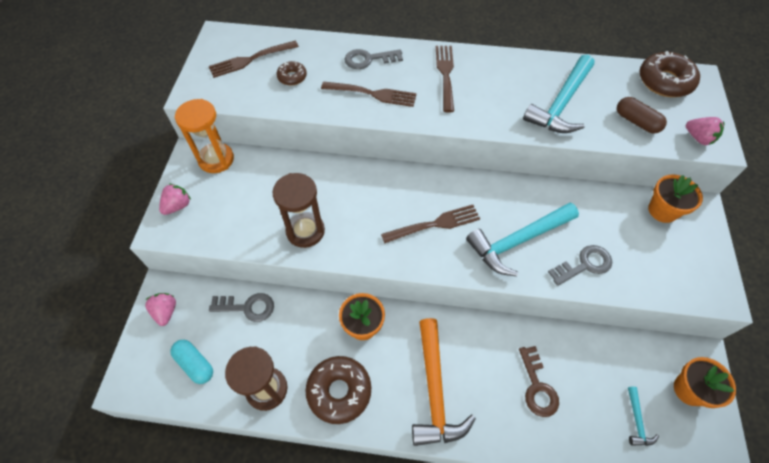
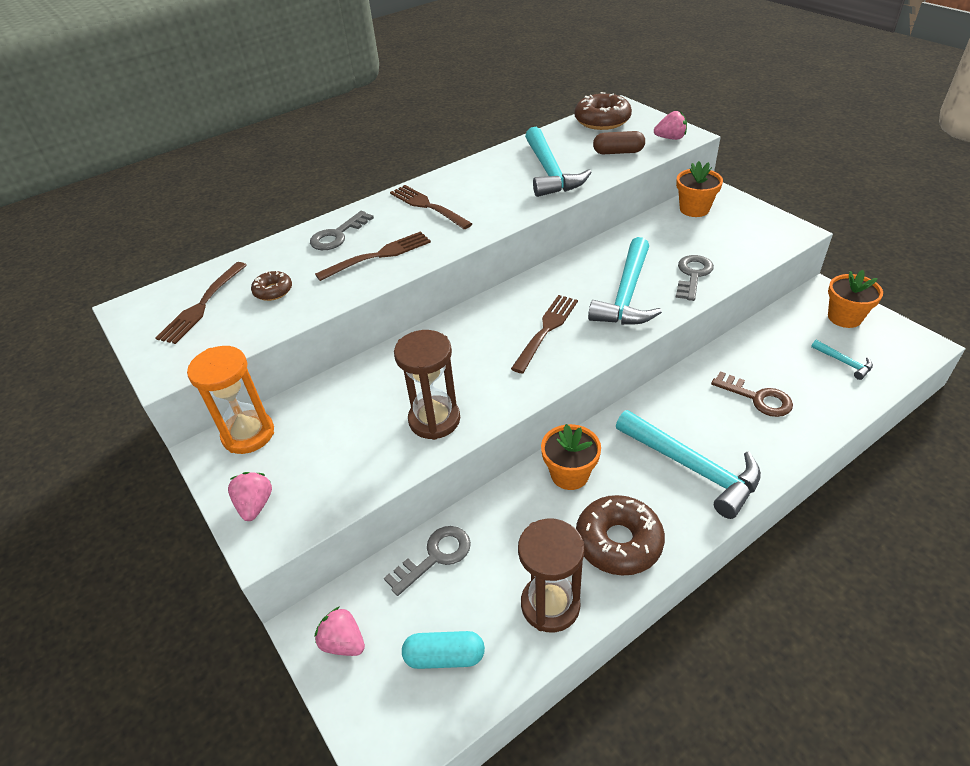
camera: 40 degrees left, 15 degrees down
orange hammer [412,318,476,446] -> turquoise hammer [616,410,761,519]

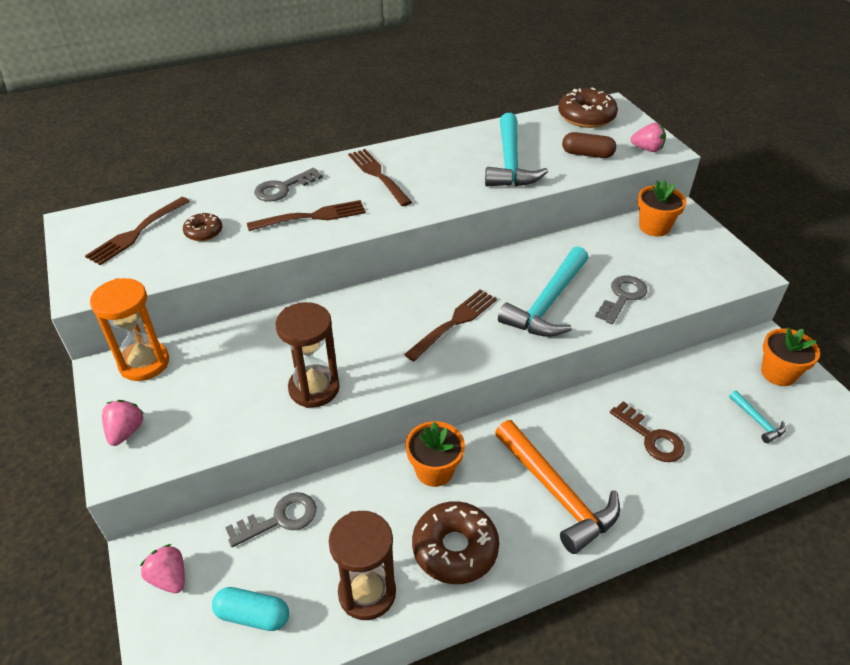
camera: 10 degrees right, 0 degrees up
turquoise hammer [616,410,761,519] -> orange hammer [495,420,620,554]

